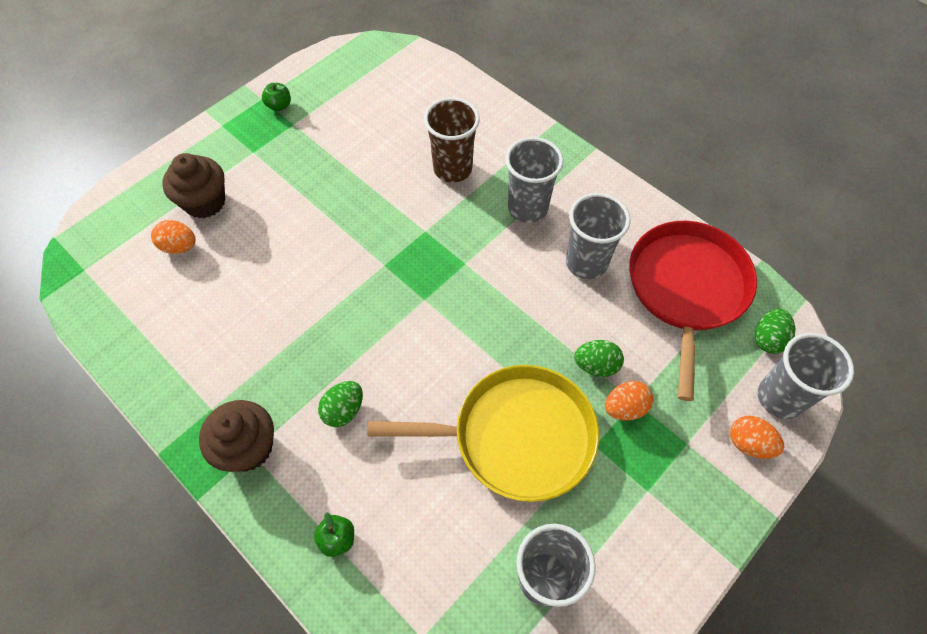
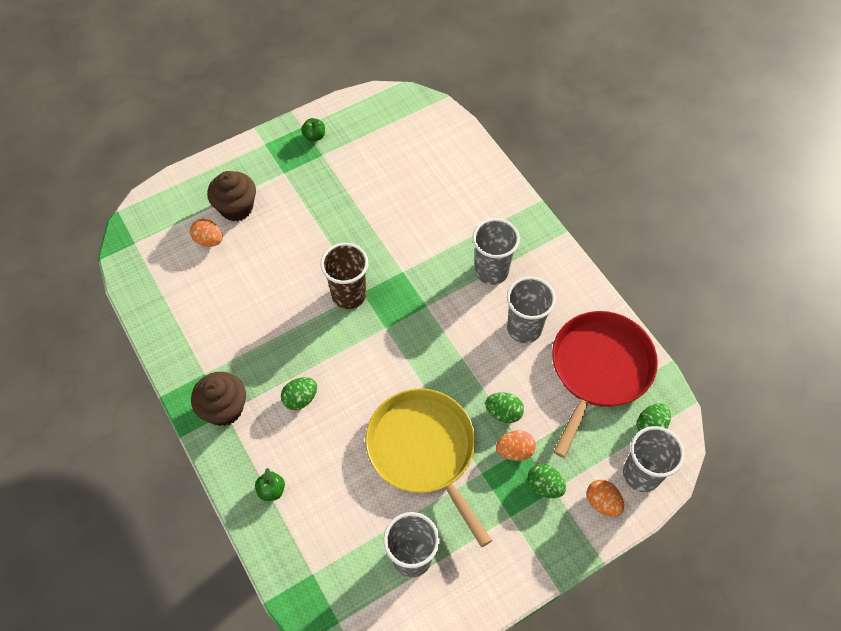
camera: 15 degrees right, 0 degrees up
yellow pan [367,365,599,502] -> yellow pan turned 135 degrees counterclockwise [365,389,492,547]
brown cup [424,98,480,183] -> brown cup moved to [320,243,368,309]
none -> green egg [527,464,566,498]

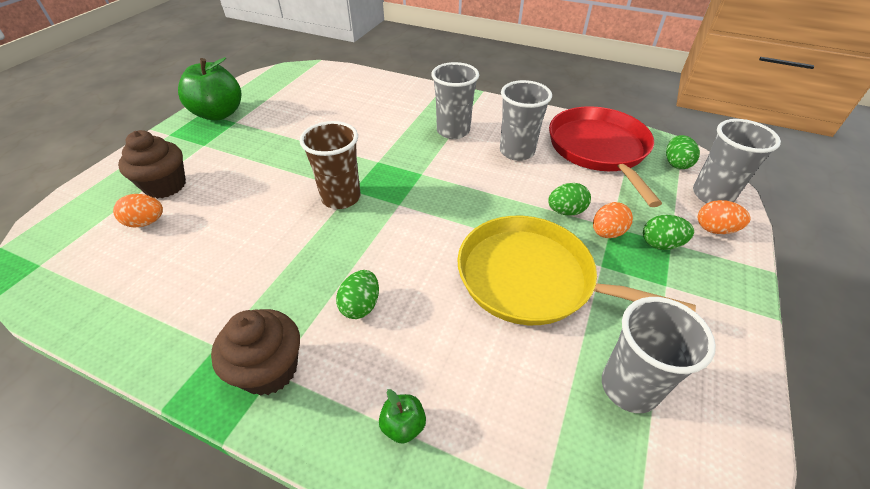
camera: 35 degrees left, 15 degrees down
green apple [301,118,325,142] -> green apple [178,57,241,120], size x2.29

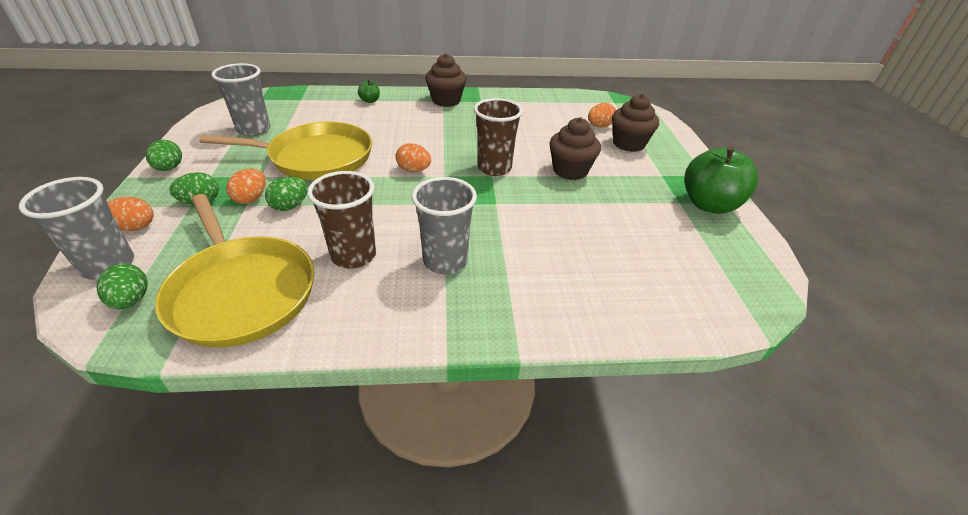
camera: 150 degrees right, 5 degrees down
green egg [336,270,379,319] -> green egg moved to [146,140,182,171]
grey cup [500,80,552,161] -> brown cup [307,171,376,269]
red pan [549,106,662,207] -> yellow pan [155,194,314,348]
none -> orange egg [396,143,431,172]
none -> brown cupcake [549,117,601,180]

